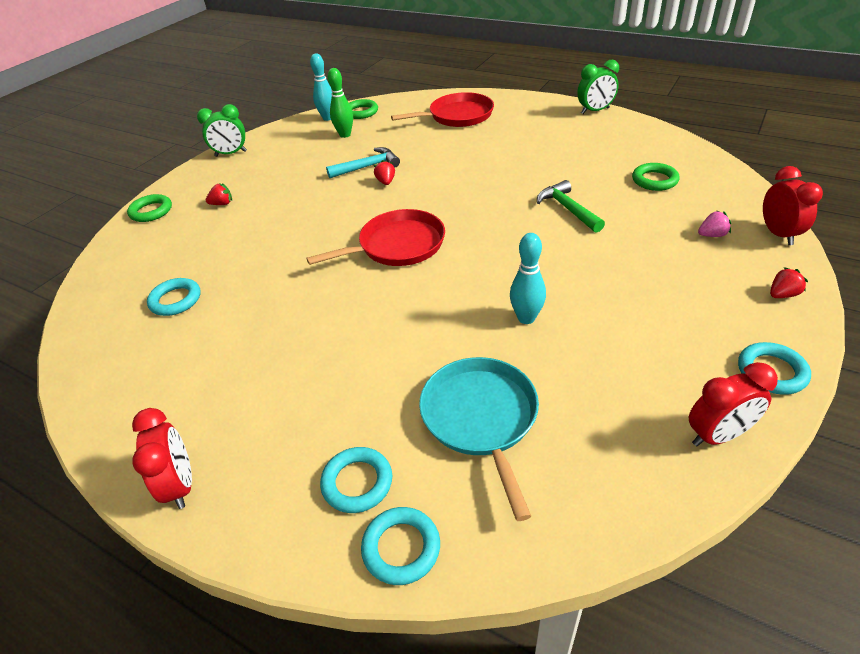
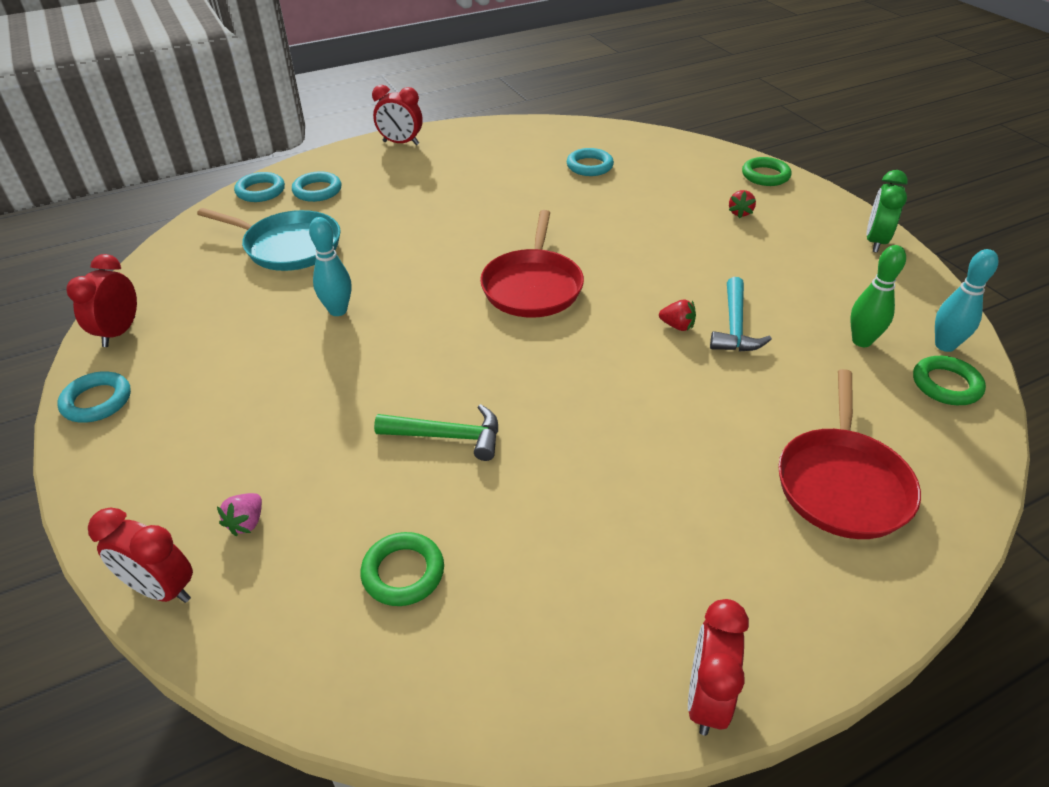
camera: 120 degrees right, 0 degrees up
green clock [577,60,619,114] -> red clock [688,599,749,736]
red strawberry [770,267,808,298] -> none

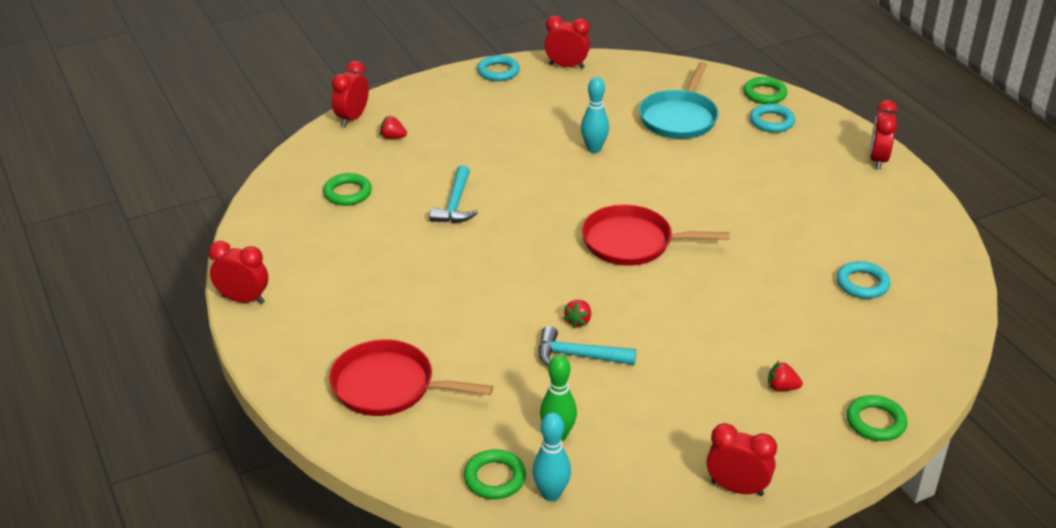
camera: 90 degrees right, 5 degrees down
pink strawberry [217,493,262,536] -> red strawberry [380,116,407,139]
turquoise ring [234,172,285,202] -> green ring [743,77,787,104]
green hammer [374,404,498,461] -> turquoise hammer [429,166,478,223]
green clock [866,170,908,253] -> red clock [707,423,777,496]

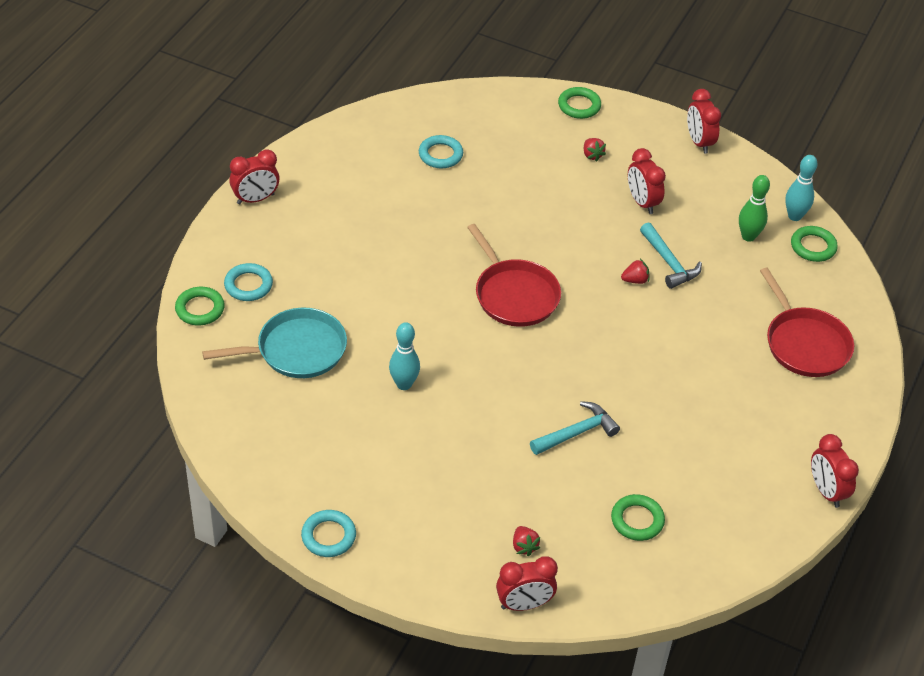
camera: 130 degrees left, 10 degrees up
red clock [544,16,590,69] -> red clock moved to [628,148,666,214]

